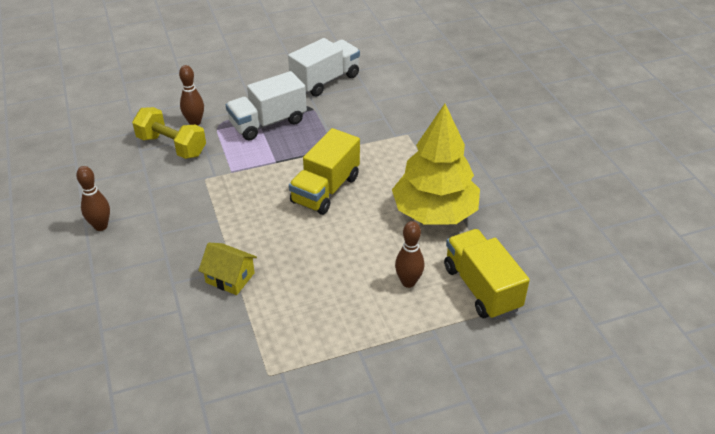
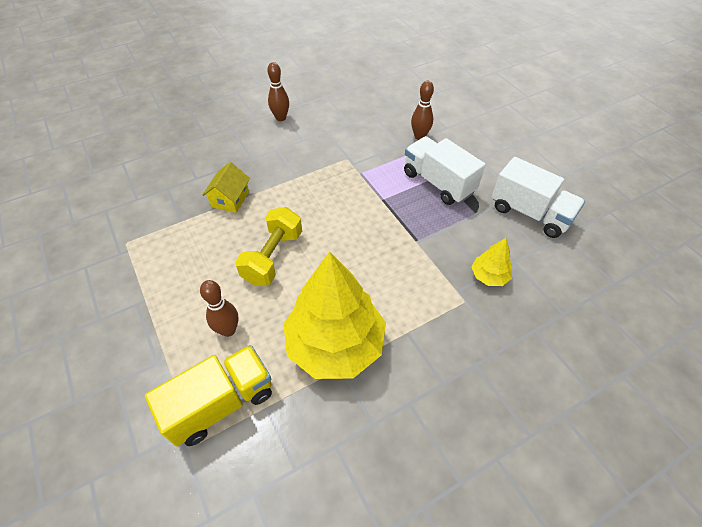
camera: 80 degrees right, 10 degrees up
yellow dumbbell [132,107,206,159] -> yellow dumbbell moved to [235,207,302,285]
yellow truck [289,128,360,215] -> none
none -> yellow tree [472,238,512,286]

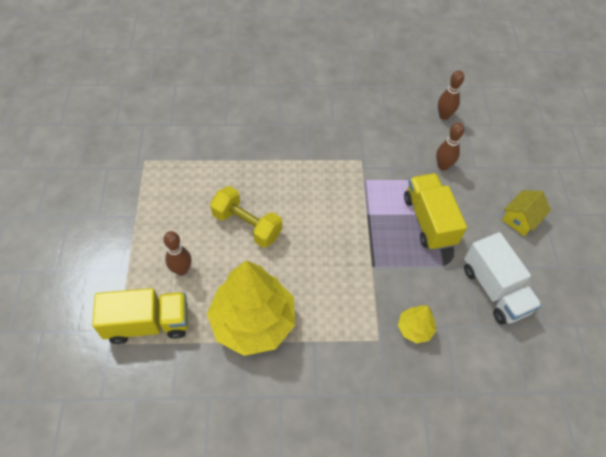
camera: 25 degrees right, 5 degrees up
yellow house [202,162,250,213] -> yellow house moved to [502,190,551,236]
yellow dumbbell [235,207,302,285] -> yellow dumbbell turned 75 degrees clockwise [210,186,282,248]
brown bowling pin [267,62,289,121] -> brown bowling pin moved to [438,70,464,120]
white truck [404,136,486,205] -> yellow truck [404,173,467,251]

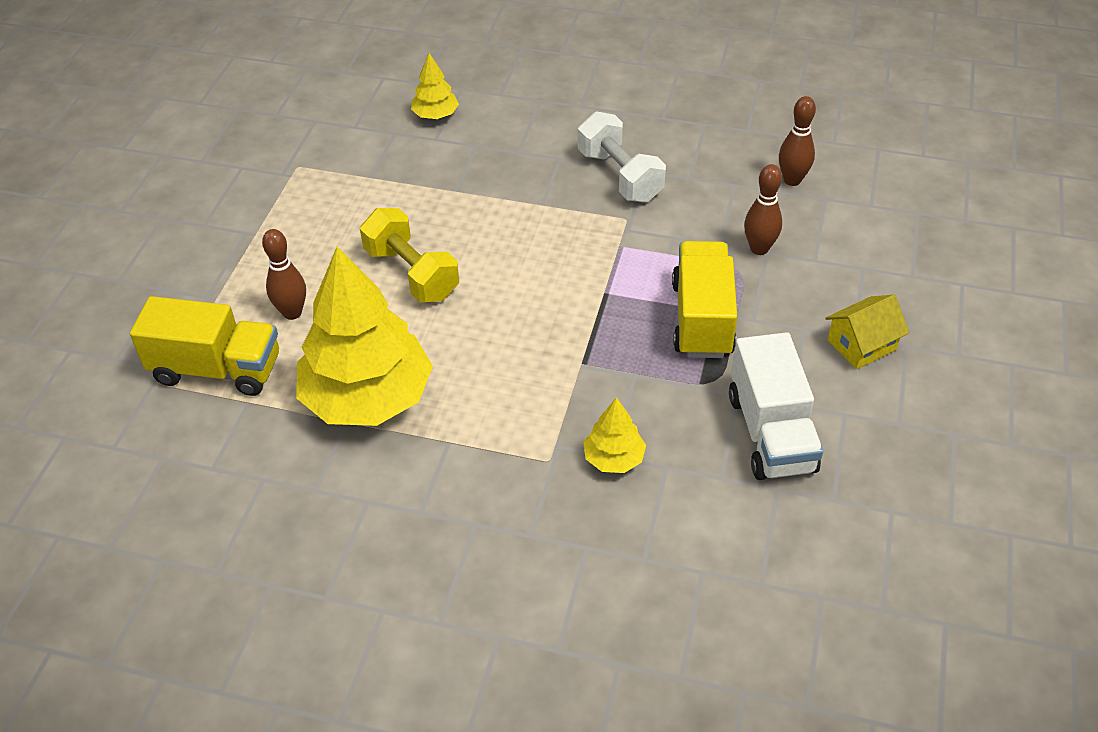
camera: 20 degrees right, 10 degrees down
none -> yellow tree [411,53,459,119]
none -> white dumbbell [578,111,666,202]

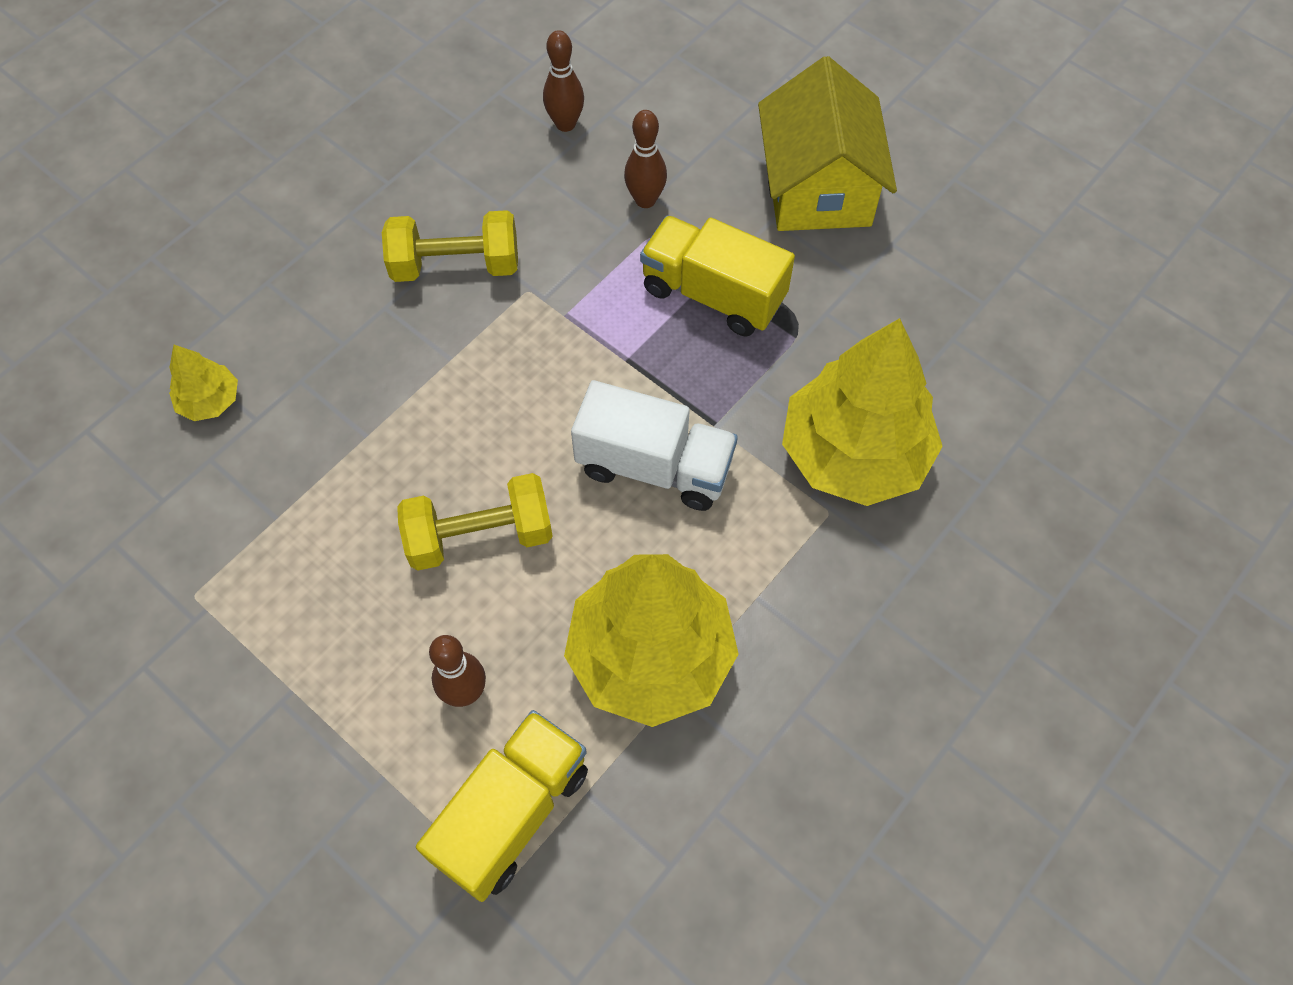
camera: 65 degrees left, 15 degrees up
white dumbbell [578,111,666,202] -> yellow dumbbell [382,210,518,282]
yellow tree [583,397,646,473] -> yellow tree [782,318,943,506], size x2.25
white truck [729,332,823,480] -> white truck moved to [571,380,738,511]
yellow house [825,295,909,369] -> yellow house [758,56,897,231], size x1.95

